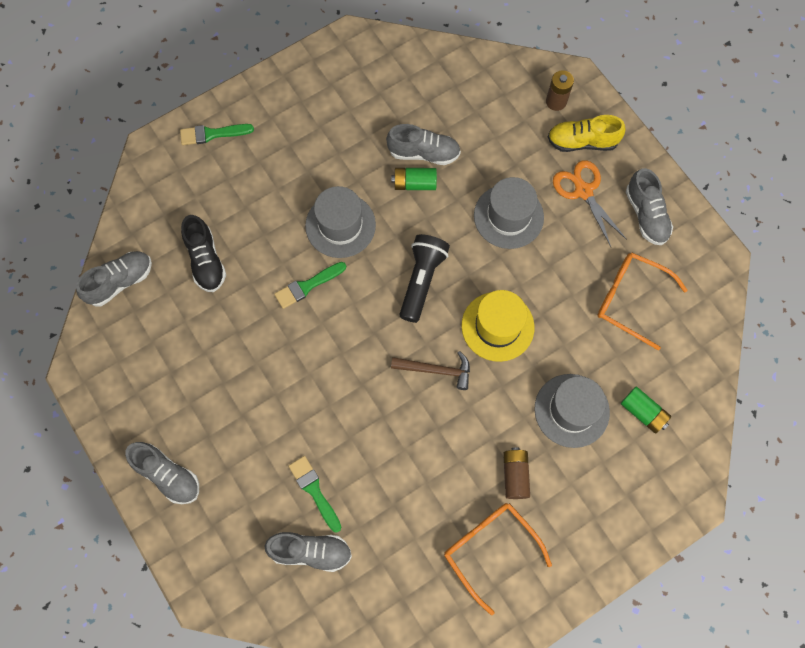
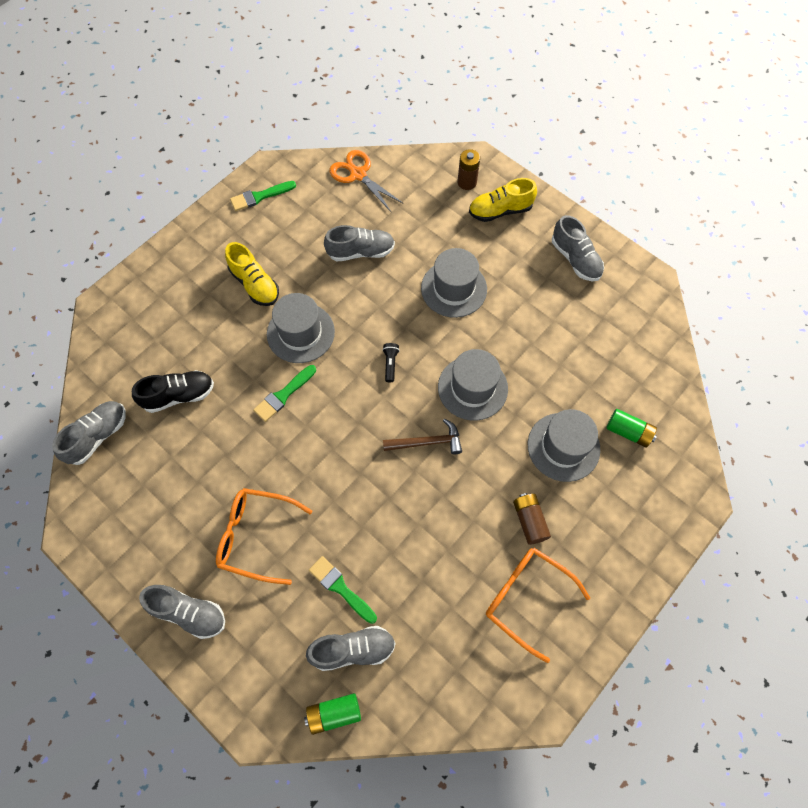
camera: 15 degrees left, 5 degrees down
green brush [180,124,254,145] -> green brush moved to [230,181,296,211]
black shoe [181,215,226,292] -> black shoe turned 75 degrees counterclockwise [132,370,214,413]
green battery [392,168,437,190] -> green battery moved to [304,693,361,735]
black flashlight [399,234,450,323] -> black flashlight [382,343,400,382], size x0.47
yellow hat [461,290,535,362] -> grey hat [438,349,508,421]
orange scissors [553,160,627,247] -> orange scissors moved to [330,150,404,212]
orange glasses [597,252,688,350] -> orange glasses moved to [216,488,312,585]
none -> yellow shoe [225,242,279,306]

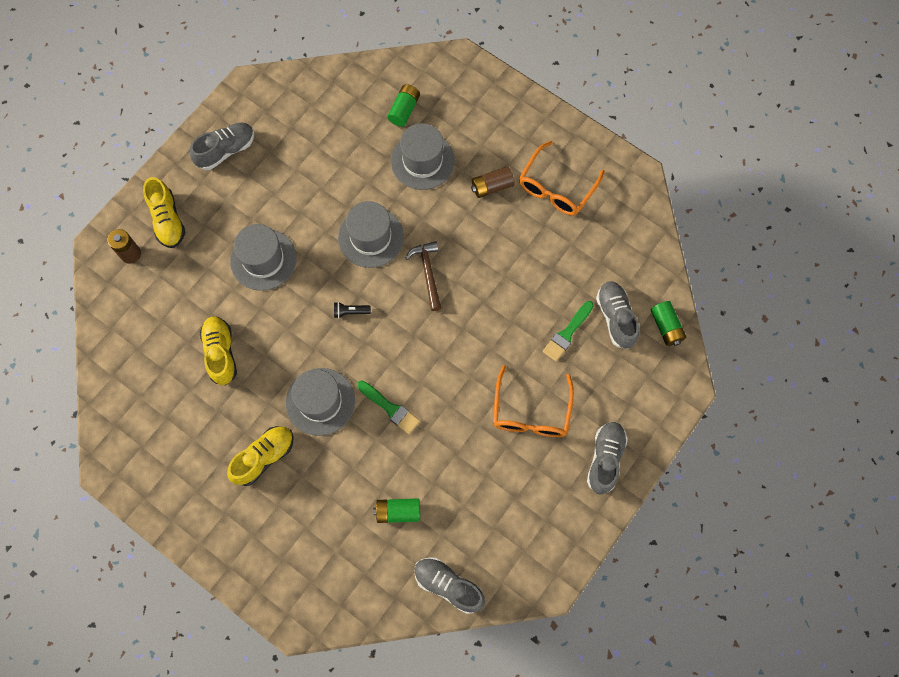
camera: 95 degrees left, 5 degrees up
black shoe [132,370,214,413] -> green battery [373,498,420,523]
green brush [230,181,296,211] -> none
grey shoe [324,225,395,261] -> yellow shoe [200,316,237,385]
orange scissors [330,150,404,212] -> none

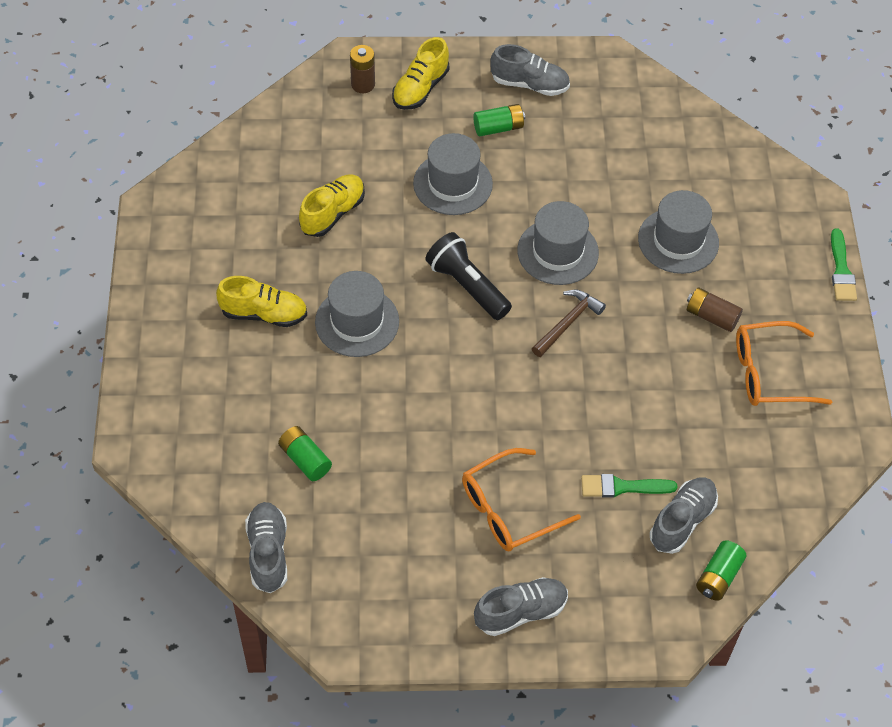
camera: 50 degrees right, 15 degrees down
black flashlight [334,302,371,318] -> black flashlight [426,232,512,320], size x2.14
green brush [357,380,420,434] -> green brush moved to [831,229,857,301]
green battery [387,84,420,127] -> green battery moved to [473,104,525,136]

